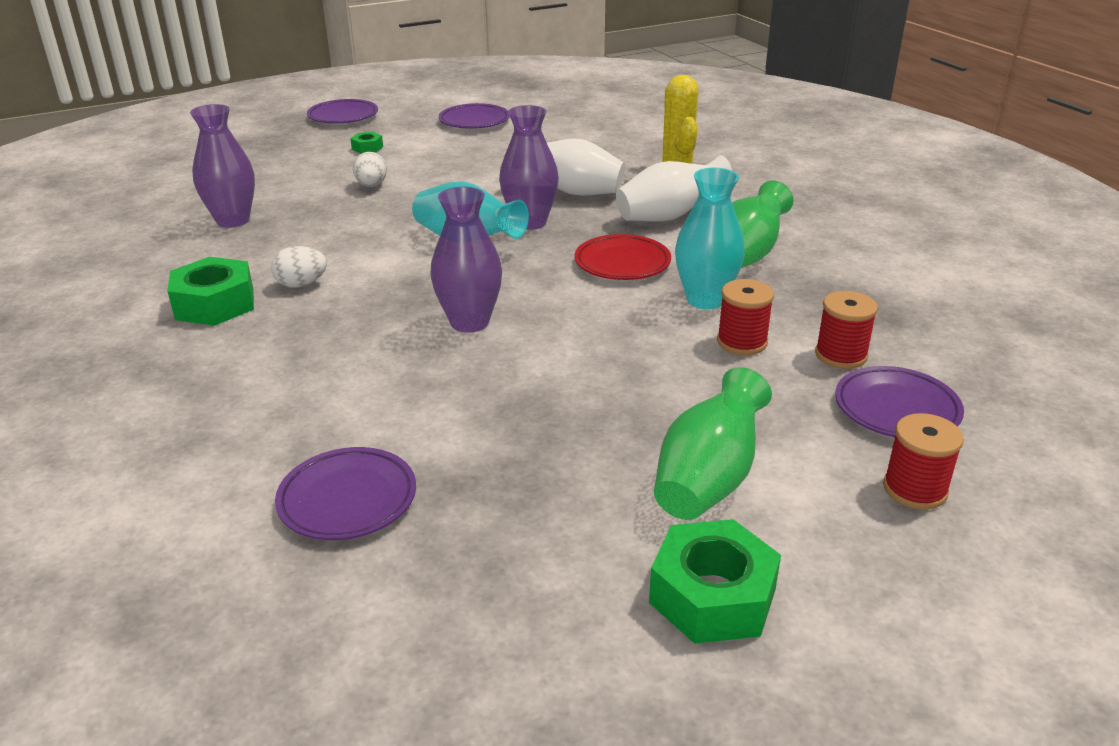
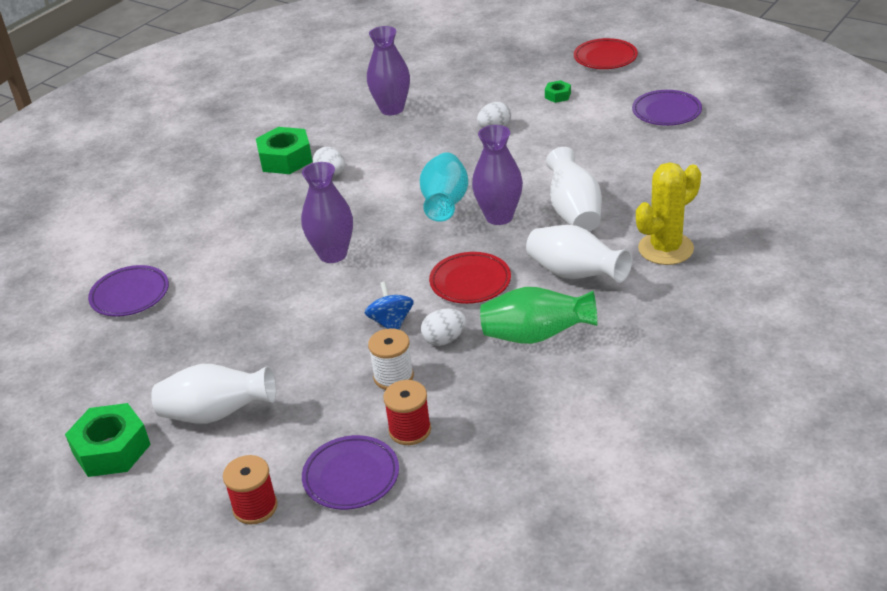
camera: 65 degrees right, 5 degrees up
purple plate [307,99,378,124] -> red plate [574,38,638,69]
green vase [654,367,772,520] -> white vase [151,364,276,424]
turquoise vase [675,168,745,309] -> white egg [421,309,466,346]
red spool [717,279,774,355] -> white spool [368,328,414,390]
none -> blue spinning top [365,281,414,329]

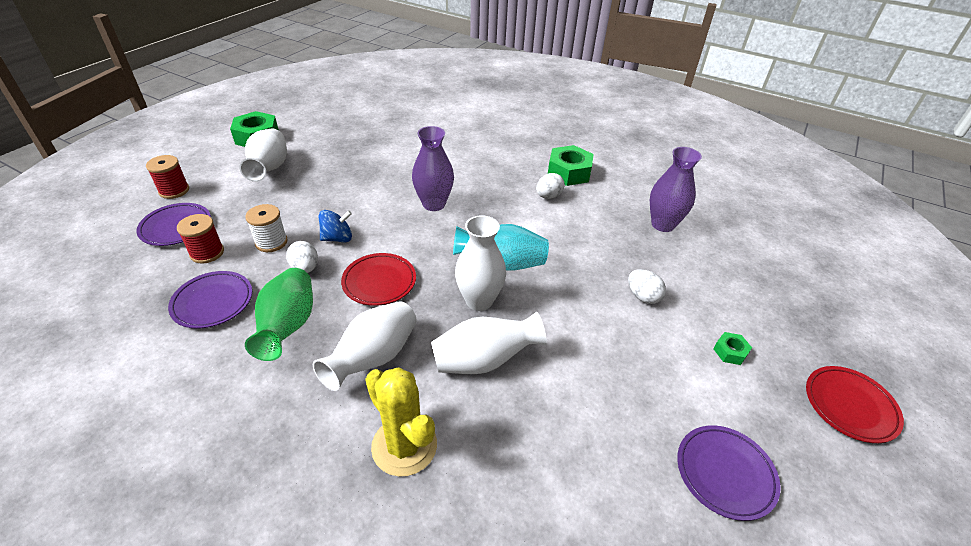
camera: 80 degrees right, 5 degrees up
purple plate [88,265,169,317] -> purple plate moved to [168,271,252,329]
purple vase [472,125,523,225] -> white vase [455,215,506,311]

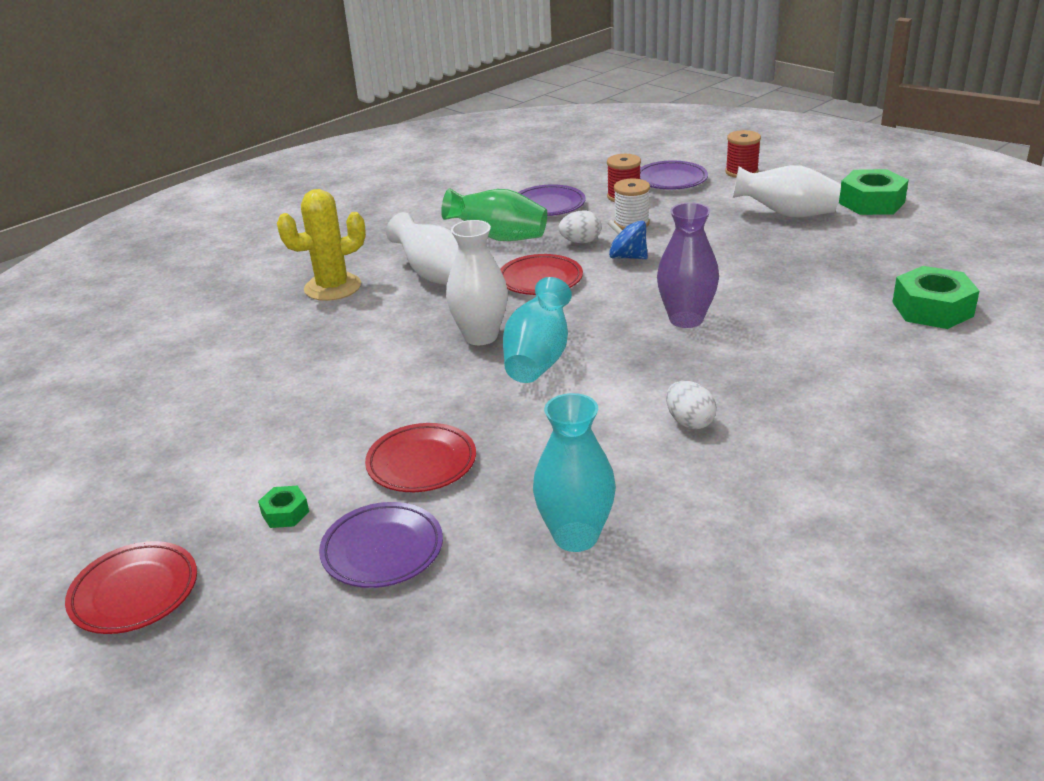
camera: 110 degrees right, 10 degrees down
blue spinning top [318,210,352,243] -> blue spinning top turned 120 degrees clockwise [607,220,648,259]
white vase [431,312,547,374] -> none
green nut [548,145,594,186] -> green nut moved to [892,266,979,329]
white egg [628,269,666,304] -> red plate [365,423,476,492]
purple vase [650,147,702,232] -> turquoise vase [533,393,616,552]
purple plate [677,425,781,521] -> purple plate moved to [319,502,443,588]

